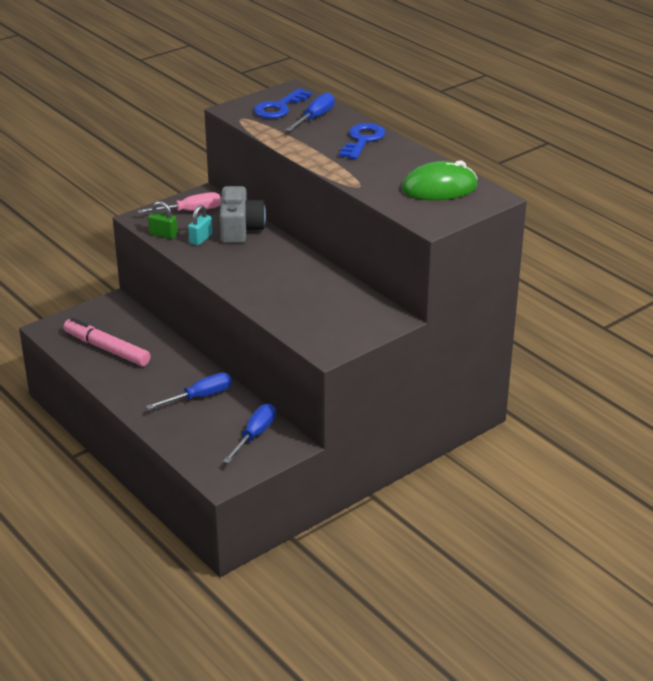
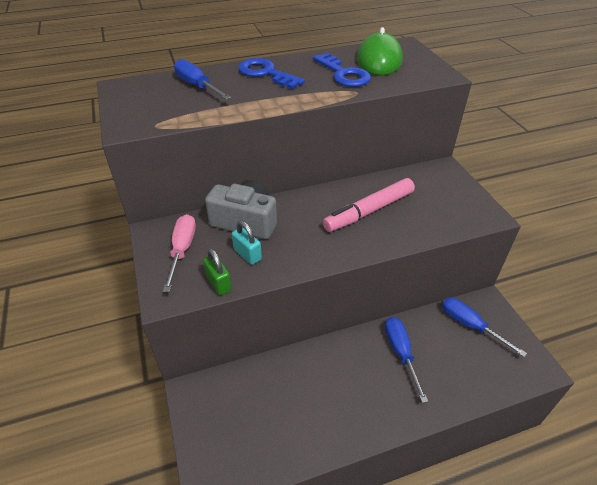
camera: 70 degrees left, 10 degrees up
pink marker [63,318,151,366] -> pink marker moved to [323,178,415,232]
green padlock [148,201,178,239] -> green padlock turned 75 degrees counterclockwise [203,248,232,296]
blue key [254,88,312,119] -> blue key moved to [313,53,371,87]

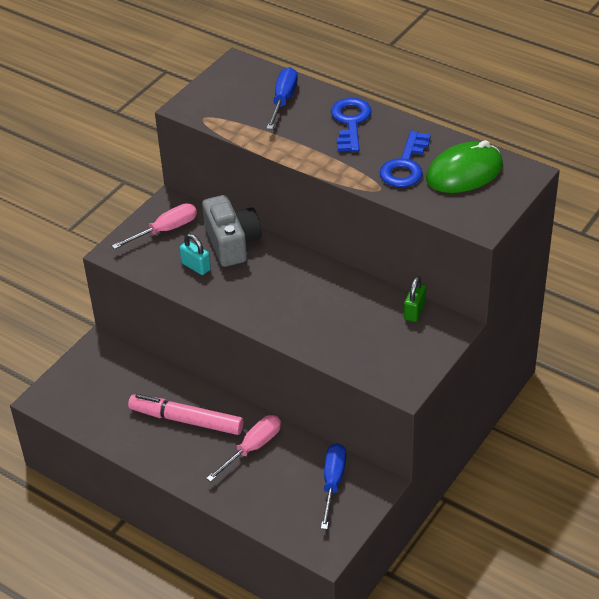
camera: 55 degrees right, 0 degrees up
green padlock [203,248,232,296] -> green padlock moved to [404,276,426,322]
turquoise padlock [232,221,262,265] -> turquoise padlock turned 60 degrees counterclockwise [180,234,211,275]
pink marker [323,178,415,232] -> pink marker moved to [128,394,244,435]
blue screwdriver [385,317,428,403] -> pink screwdriver [206,415,281,482]

